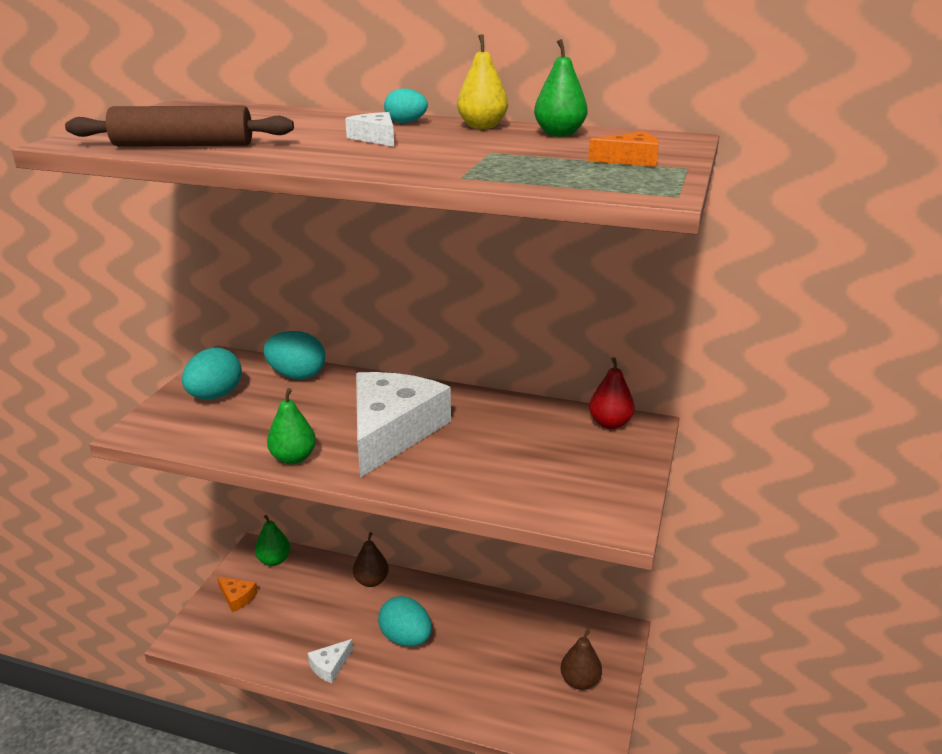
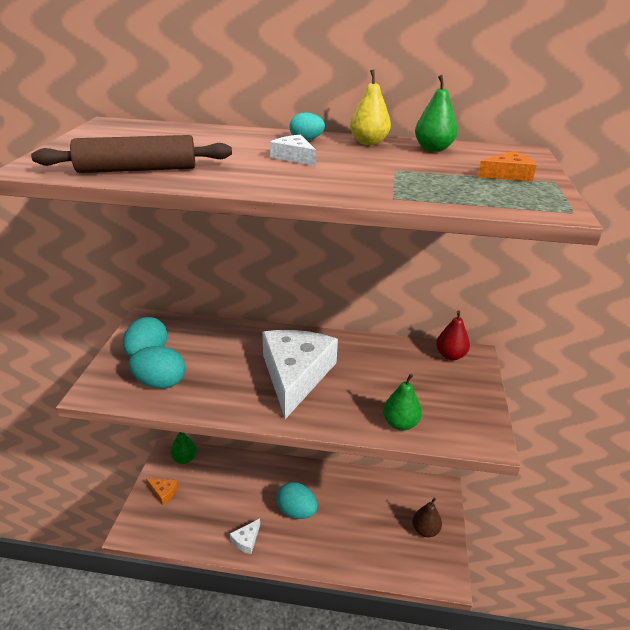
camera: 10 degrees left, 5 degrees up
turquoise egg [264,331,325,379] -> turquoise egg moved to [128,346,185,389]
green pear [267,388,316,465] -> green pear moved to [383,374,422,431]
brown pear [353,532,389,587] -> none

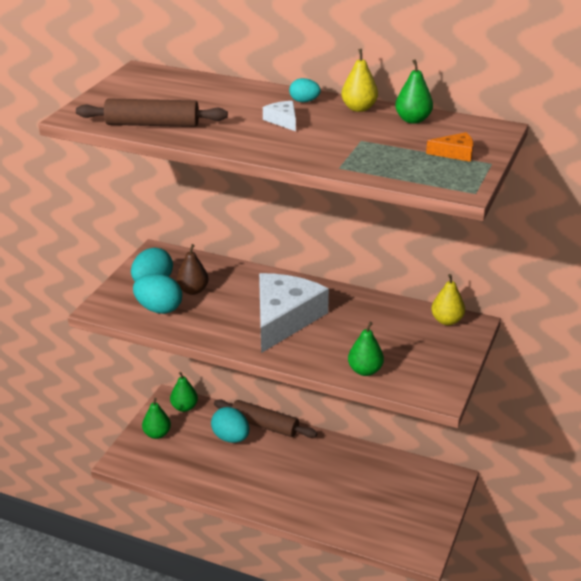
camera: 15 degrees right, 0 degrees up
orange cheese [146,479,178,505] -> green pear [142,398,171,439]
white cheese [230,519,260,554] -> none
turquoise egg [276,482,317,519] -> turquoise egg moved to [211,407,249,443]
brown pear [412,498,442,537] -> brown pear moved to [176,244,209,295]
red pear [436,310,470,360] -> yellow pear [431,274,465,325]
none -> brown rolling pin [214,400,317,438]

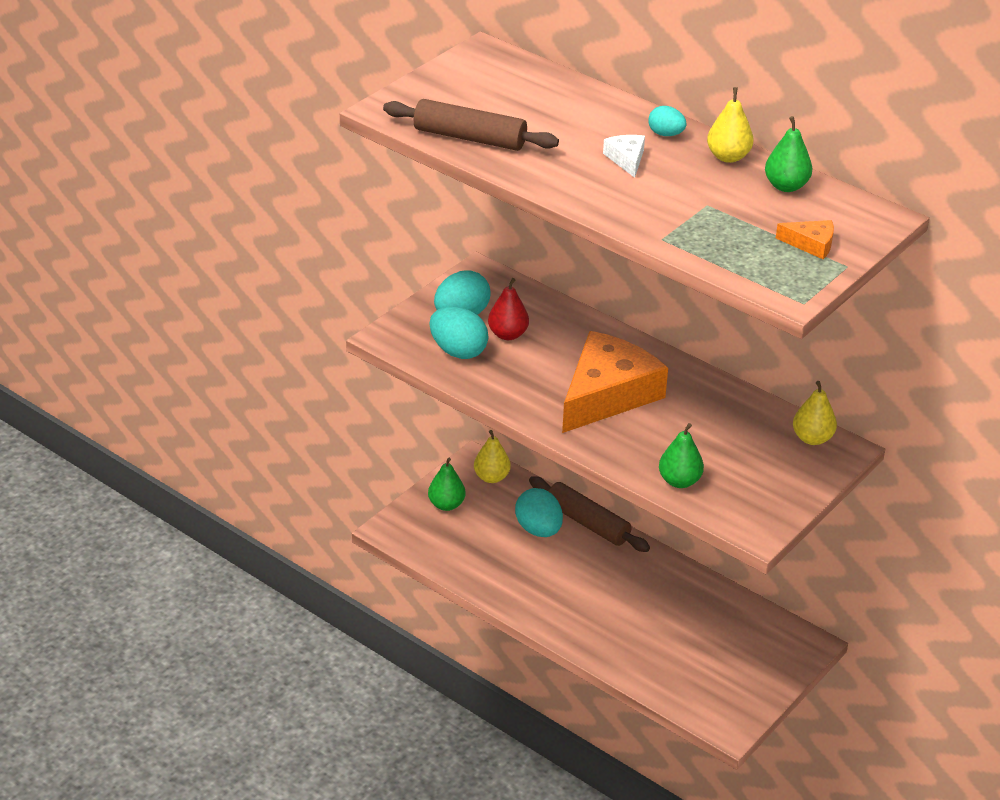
camera: 15 degrees right, 5 degrees up
green pear [170,372,198,412] -> yellow pear [474,430,511,483]
brown pear [176,244,209,295] -> red pear [488,278,529,340]
white cheese [259,273,329,353] -> orange cheese [562,331,668,433]

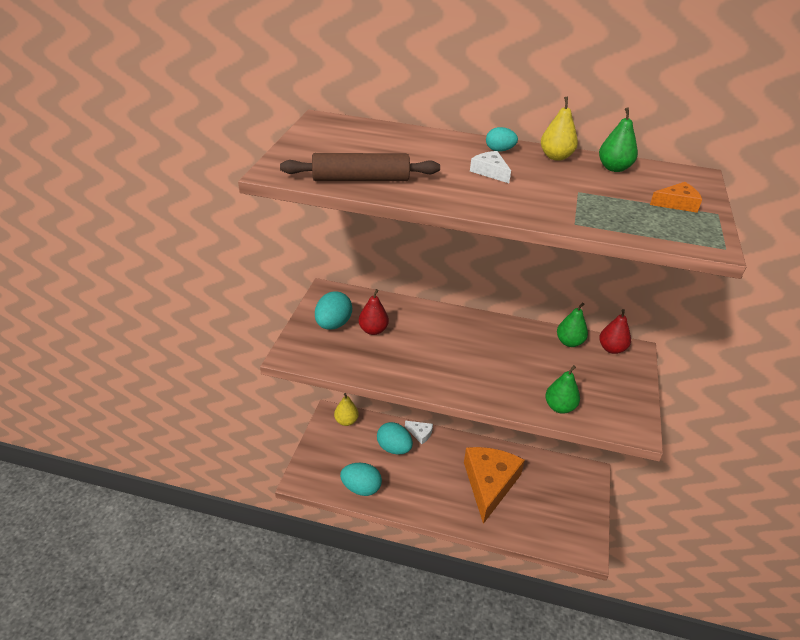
camera: 25 degrees left, 0 degrees up
green pear [428,458,466,511] -> green pear moved to [557,303,588,347]
turquoise egg [429,306,489,359] -> turquoise egg moved to [340,463,382,496]
brown rolling pin [529,476,650,552] -> white cheese [405,421,433,444]
orange cheese [562,331,668,433] -> orange cheese moved to [464,447,525,524]
yellow pear [793,381,837,445] -> red pear [599,309,631,354]

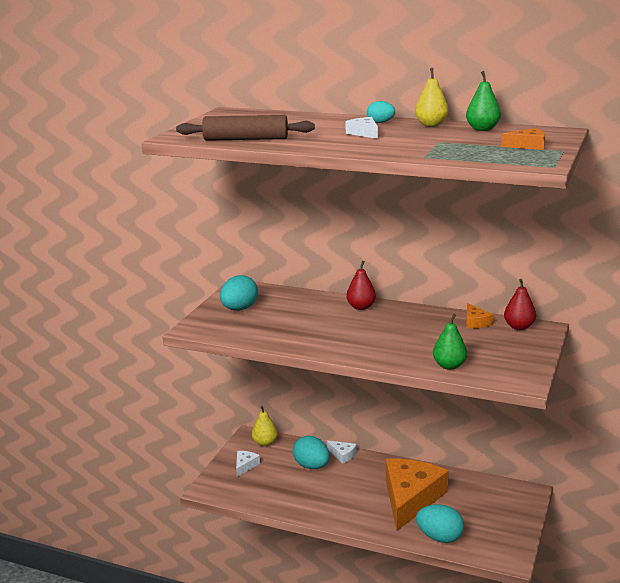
camera: 10 degrees right, 15 degrees down
turquoise egg [340,463,382,496] -> turquoise egg moved to [416,504,464,543]
red pear [359,289,389,335] -> red pear moved to [346,261,376,310]
green pear [557,303,588,347] -> orange cheese [466,303,493,329]
none -> white cheese [236,451,260,477]

